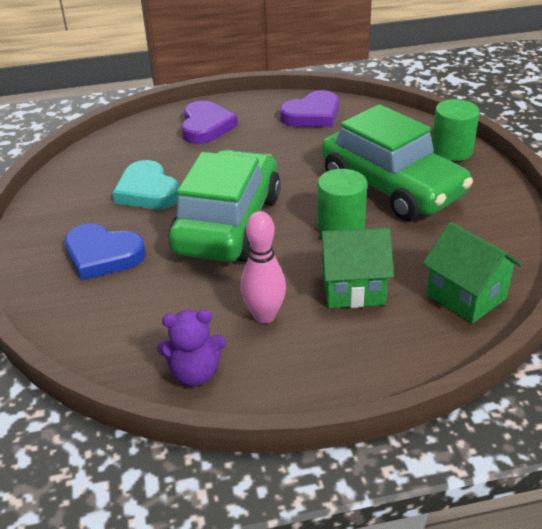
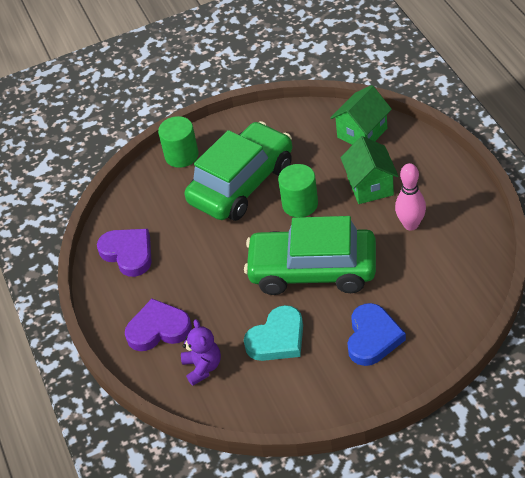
camera: 95 degrees left, 10 degrees up
purple teddy bear [157,310,227,386] -> purple teddy bear moved to [181,319,221,386]

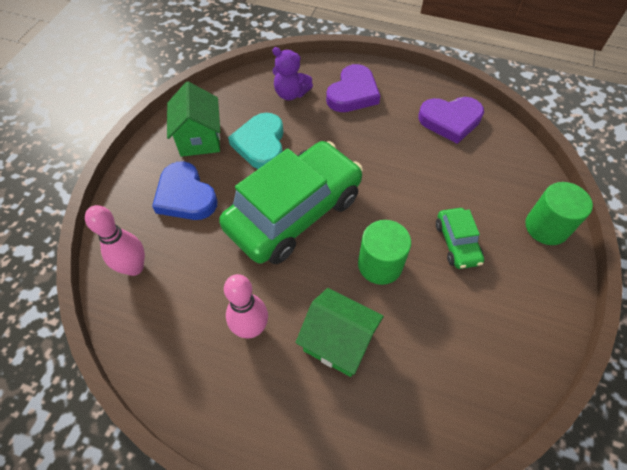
camera: 125 degrees right, 10 degrees up
green car [185,121,292,221] -> green car [436,208,484,269], size x0.44
green house [330,85,392,145] -> green house moved to [167,82,220,157]
none -> pink bowling pin [85,205,145,276]

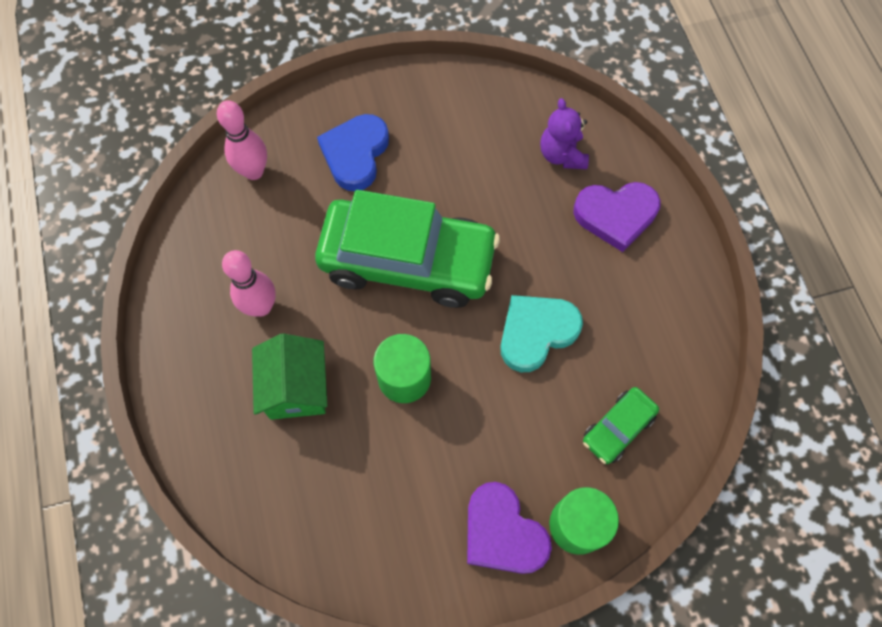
camera: 55 degrees right, 10 degrees up
green house [167,82,220,157] -> none
turquoise heart [228,113,283,169] -> turquoise heart moved to [500,295,583,372]
purple heart [418,97,484,144] -> purple heart moved to [467,482,552,574]
green car [436,208,484,269] -> green car moved to [583,387,659,464]

